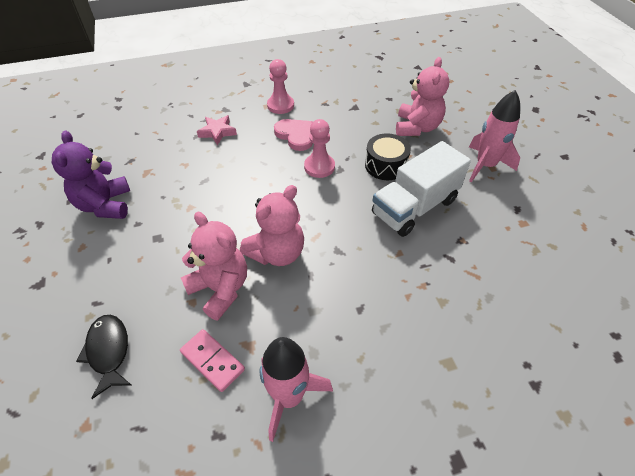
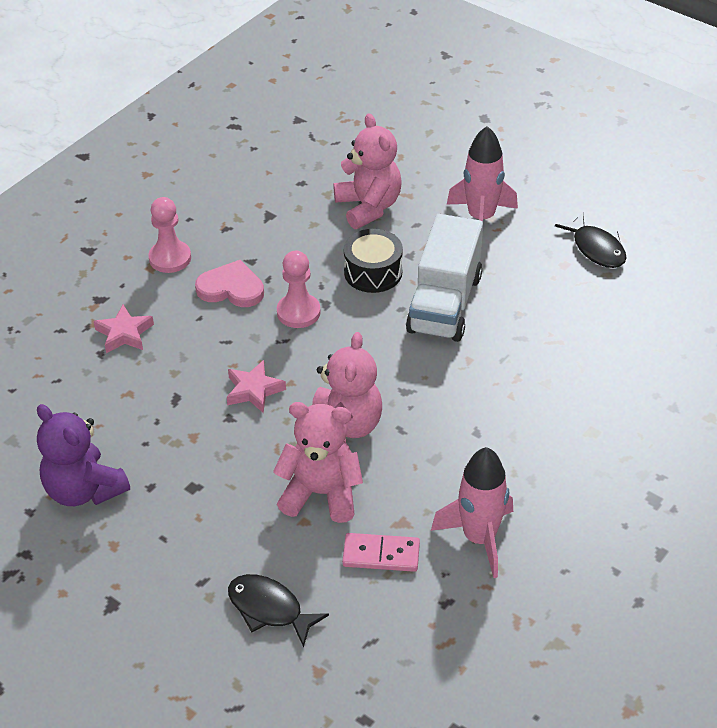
camera: 35 degrees left, 5 degrees down
none -> pink star [227,360,286,413]
none -> black fish [555,213,627,268]

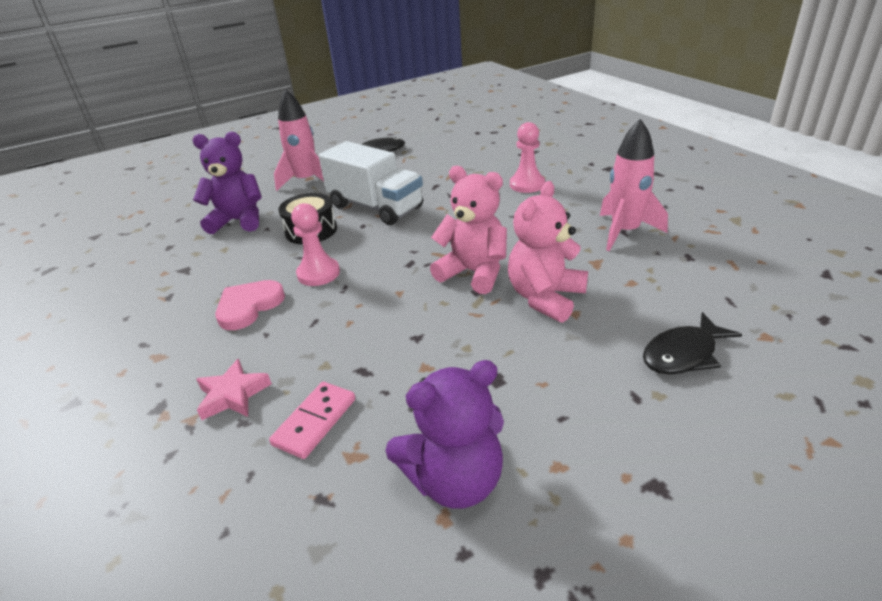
camera: 65 degrees left, 10 degrees down
pink pawn [148,197,191,273] -> pink pawn moved to [510,122,545,193]
pink star [227,360,286,413] -> none
pink teddy bear [333,113,401,229] -> purple teddy bear [192,132,262,234]
pink domino [342,533,420,572] -> pink domino moved to [269,382,355,459]

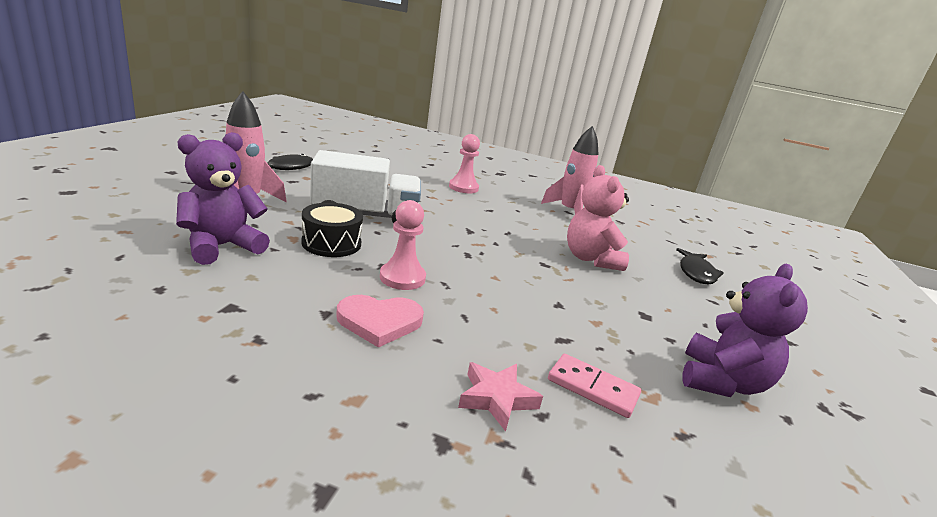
camera: 50 degrees left, 10 degrees down
pink heart [215,280,285,330] -> pink heart turned 90 degrees counterclockwise [336,295,424,348]
pink domino [269,382,355,459] -> pink domino turned 45 degrees counterclockwise [548,354,641,418]
pink teddy bear [430,166,507,294] -> none

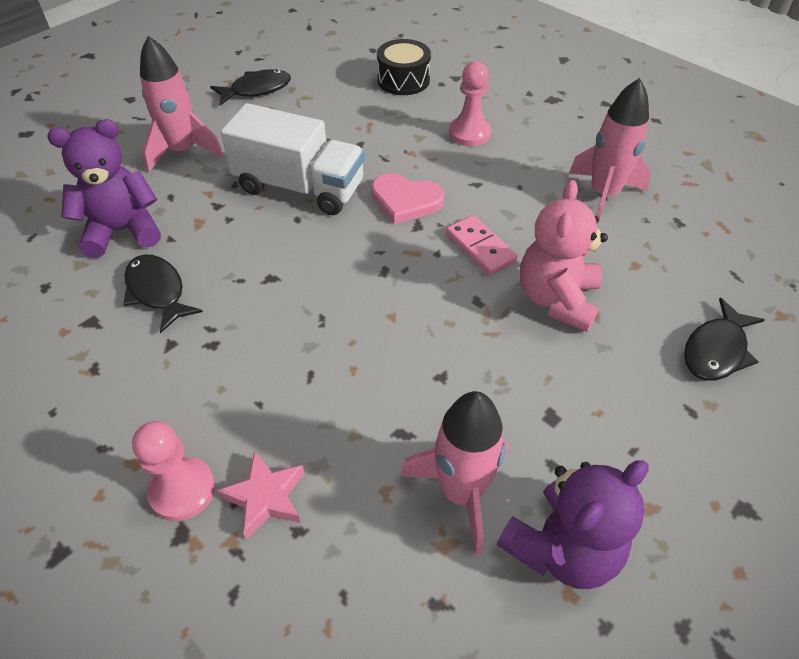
camera: 30 degrees right, 25 degrees up
black drum [301,202,363,257] -> black drum moved to [377,39,431,95]
pink heart [336,295,424,348] -> pink heart moved to [371,173,444,224]
pink pawn [380,200,426,290] -> pink pawn moved to [132,421,215,521]
pink domino [548,354,641,418] -> pink domino moved to [446,215,518,275]
none -> black fish [123,254,203,333]
none -> pink rocket [401,391,508,554]

